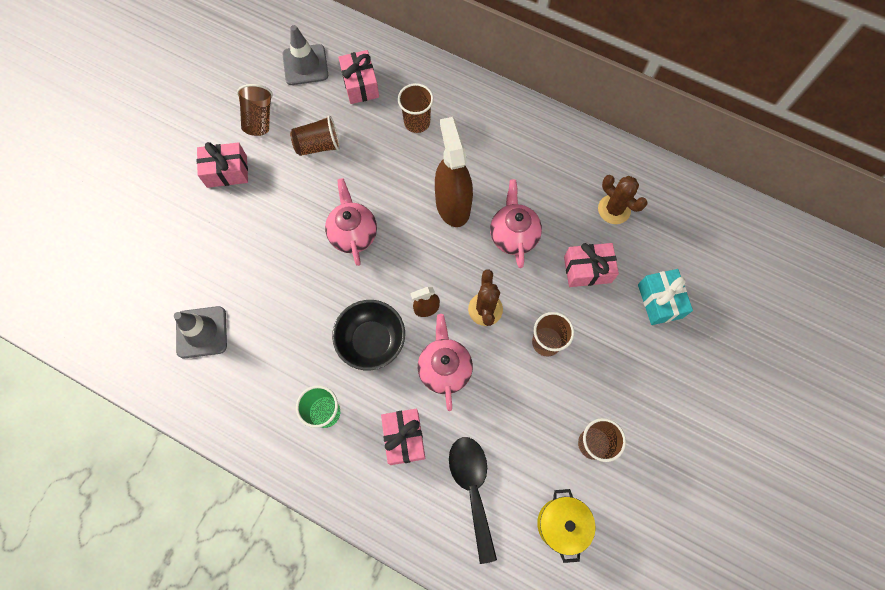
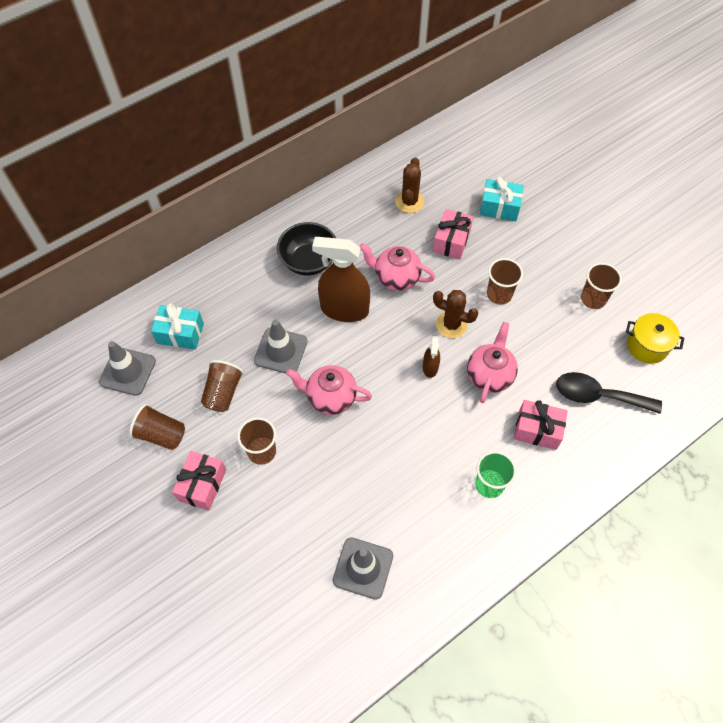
camera: 65 degrees left, 10 degrees down
black bowl [332,300,405,370] -> black bowl moved to [277,222,336,276]
pink gift [338,50,379,104] -> turquoise gift [151,303,204,350]
brown cup [398,83,434,133] -> brown cup moved to [237,417,276,465]
pink teapot [418,314,473,411] -> pink teapot turned 90 degrees clockwise [467,322,518,403]
brown cactus [598,175,648,224] -> brown cactus turned 60 degrees counterclockwise [395,158,424,213]
none -> grey traffic cone [254,320,308,373]

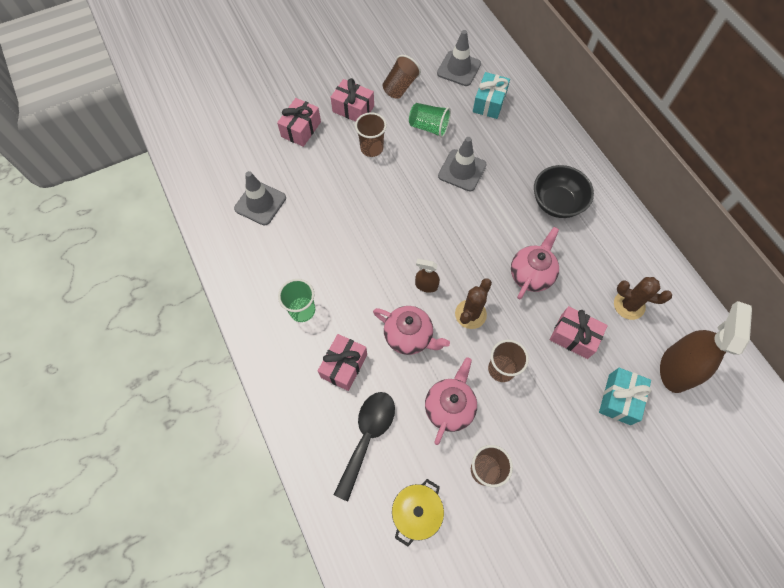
camera: 100 degrees right, 5 degrees up
brown cup [201,360,244,412] -> green cup [409,103,451,138]
pink teapot [286,365,372,415] -> pink teapot moved to [425,357,477,445]
brown spray bottle [312,237,370,322] -> brown spray bottle moved to [660,301,752,393]
none -> pink gift [277,98,321,147]

